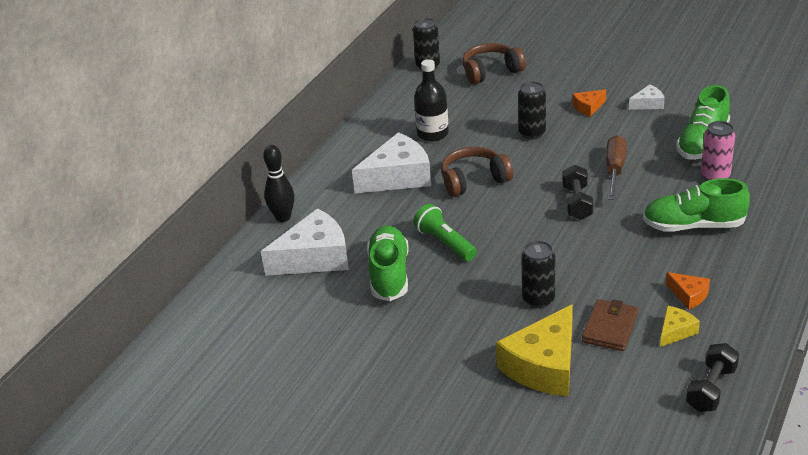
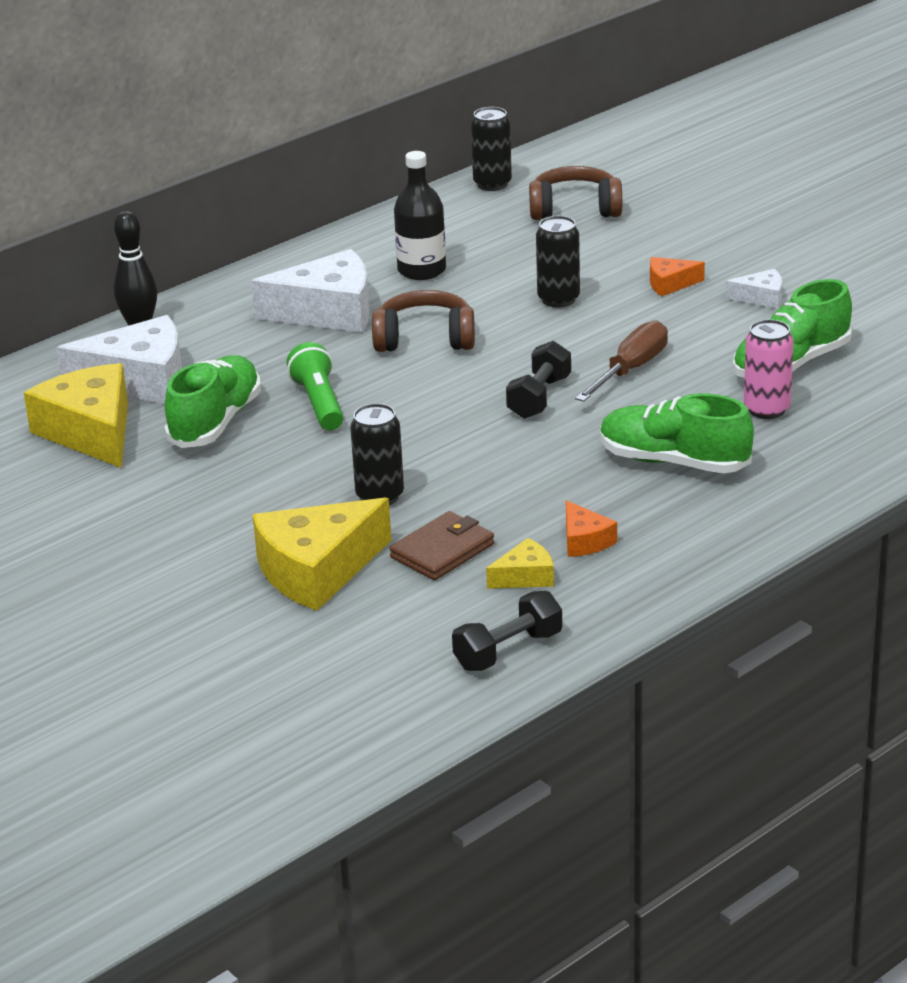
camera: 20 degrees right, 5 degrees down
none -> yellow cheese [24,363,128,468]

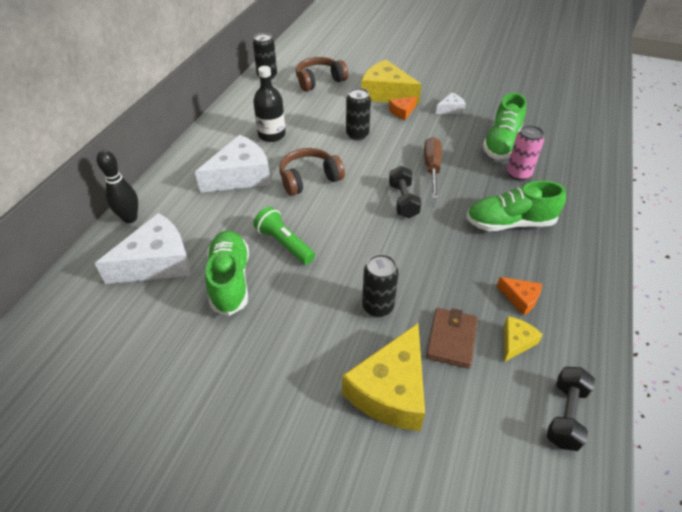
camera: 30 degrees left, 15 degrees up
yellow cheese [24,363,128,468] -> yellow cheese moved to [361,60,422,105]

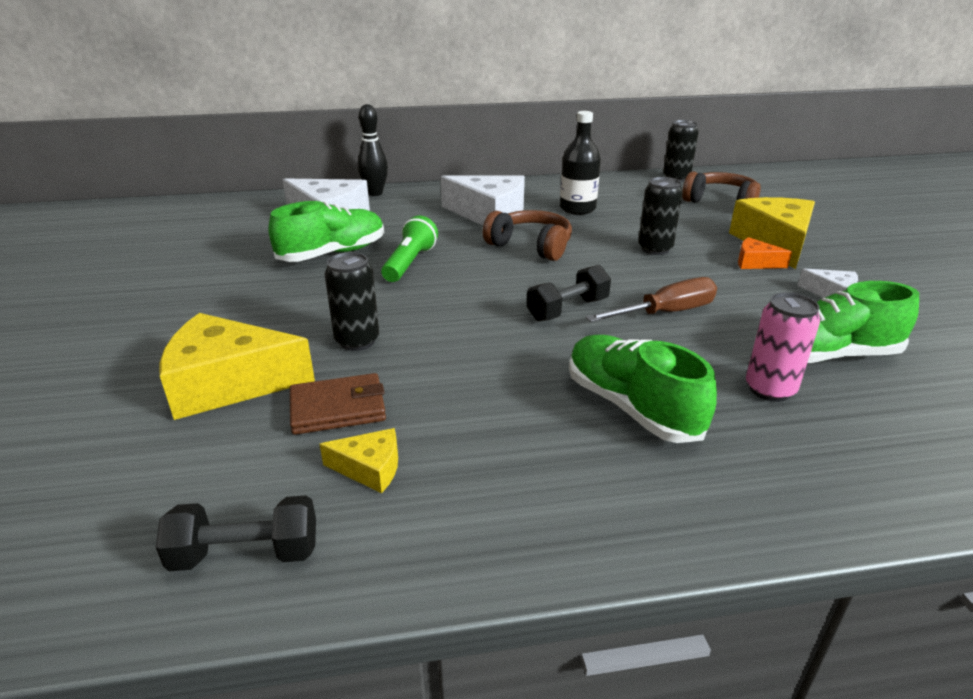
camera: 60 degrees right, 15 degrees down
orange cheese [496,277,542,316] -> none

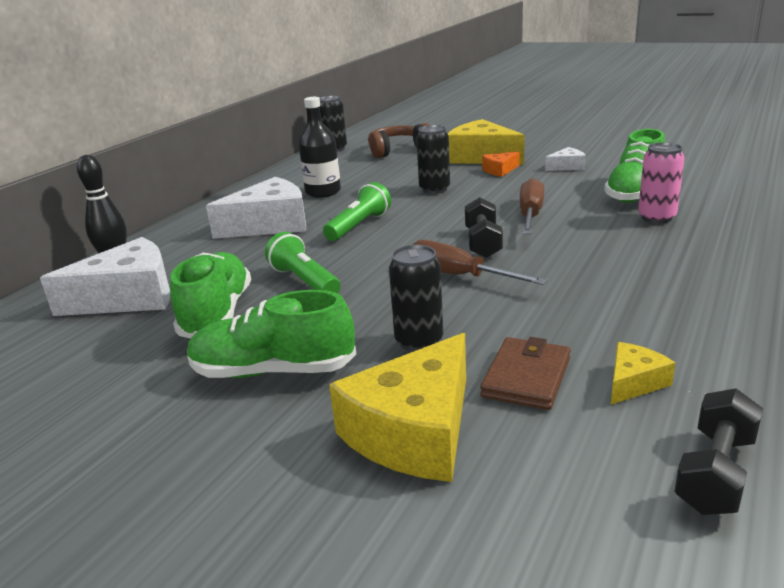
camera: 50 degrees left, 5 degrees down
brown headphones [483,210,572,261] -> green flashlight [323,182,391,241]
green shoe [569,335,717,443] -> green shoe moved to [187,290,356,378]
none -> brown screwdriver [413,240,547,285]

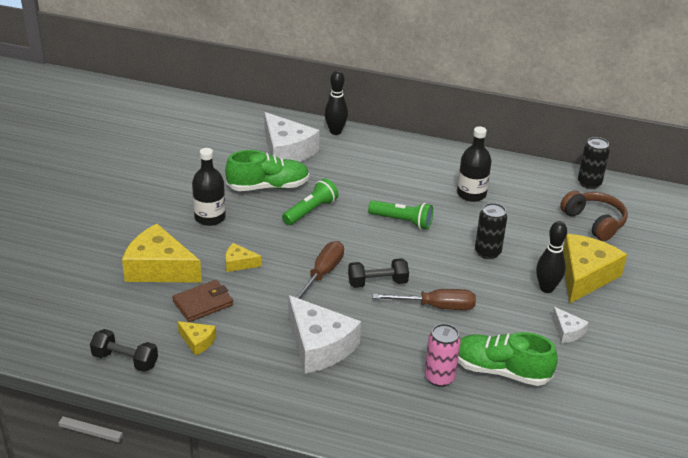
camera: 75 degrees right, 10 degrees up
green shoe [187,290,356,378] -> black bottle [192,148,226,226]
white cheese [206,177,306,239] -> white cheese moved to [289,295,361,373]
black can [389,245,443,352] -> yellow cheese [225,243,262,272]
brown wallet [480,337,571,410] -> brown wallet turned 45 degrees counterclockwise [172,280,233,322]
orange cheese [482,151,520,177] -> black bowling pin [536,221,567,293]

